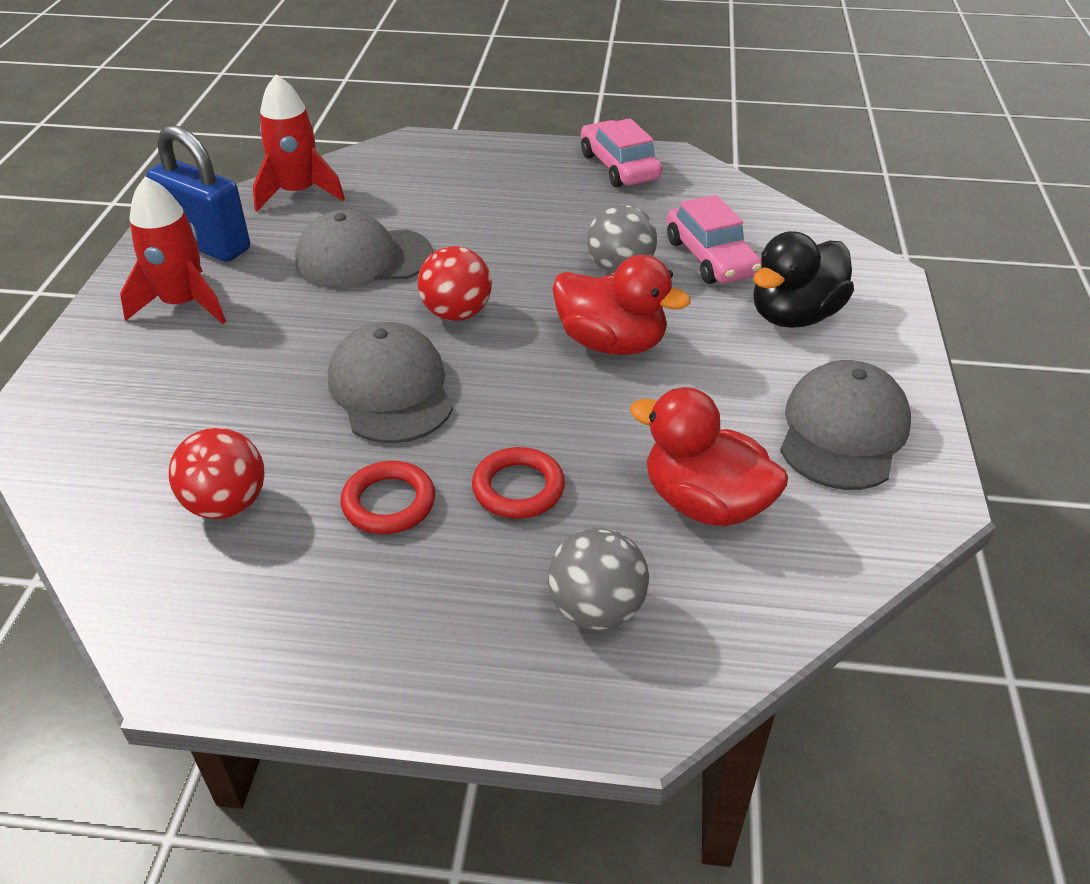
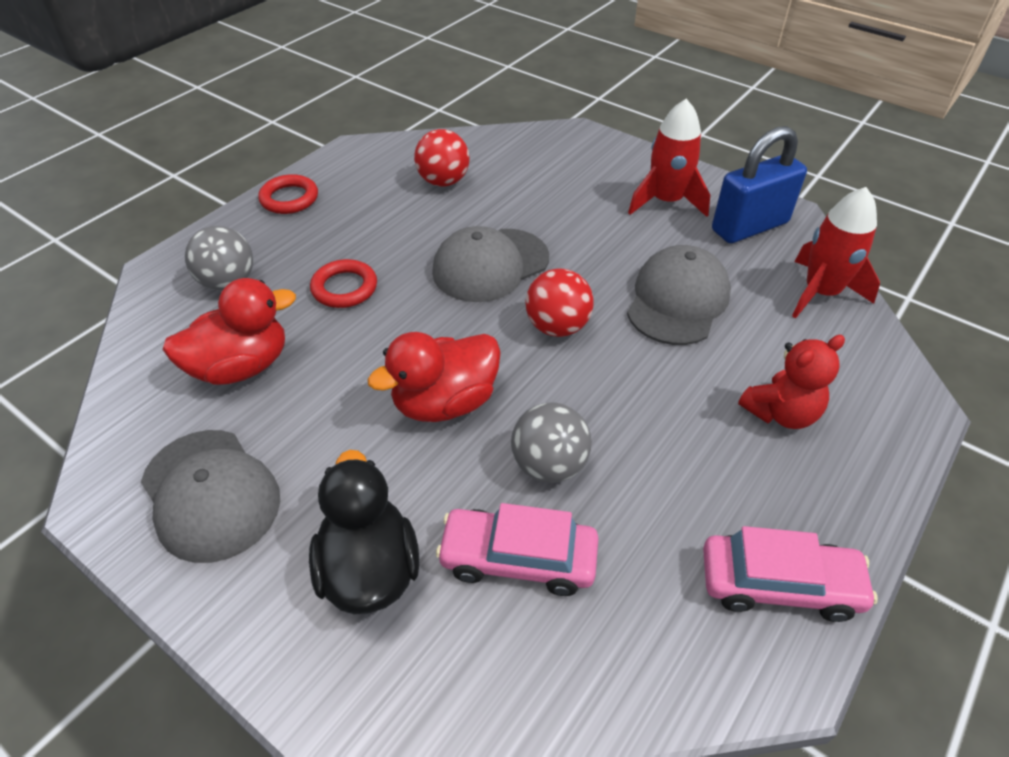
camera: 120 degrees right, 5 degrees up
grey cap [328,322,453,443] -> grey cap turned 135 degrees clockwise [432,226,549,302]
red ring [340,461,435,534] -> red ring moved to [258,174,318,214]
none -> red teddy bear [738,335,845,429]

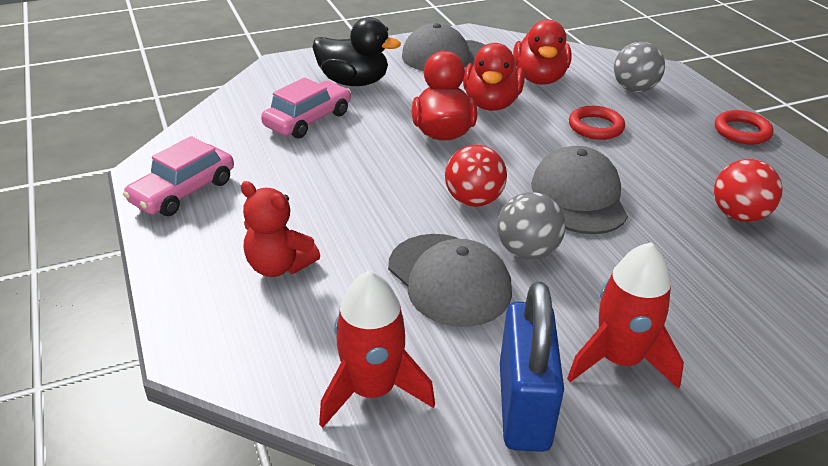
camera: 120 degrees right, 10 degrees down
grey ball [511,402,592,483] -> grey ball moved to [497,192,566,260]
red teddy bear [738,335,845,429] -> red teddy bear turned 60 degrees counterclockwise [241,181,320,277]
none -> red duck [463,43,524,111]

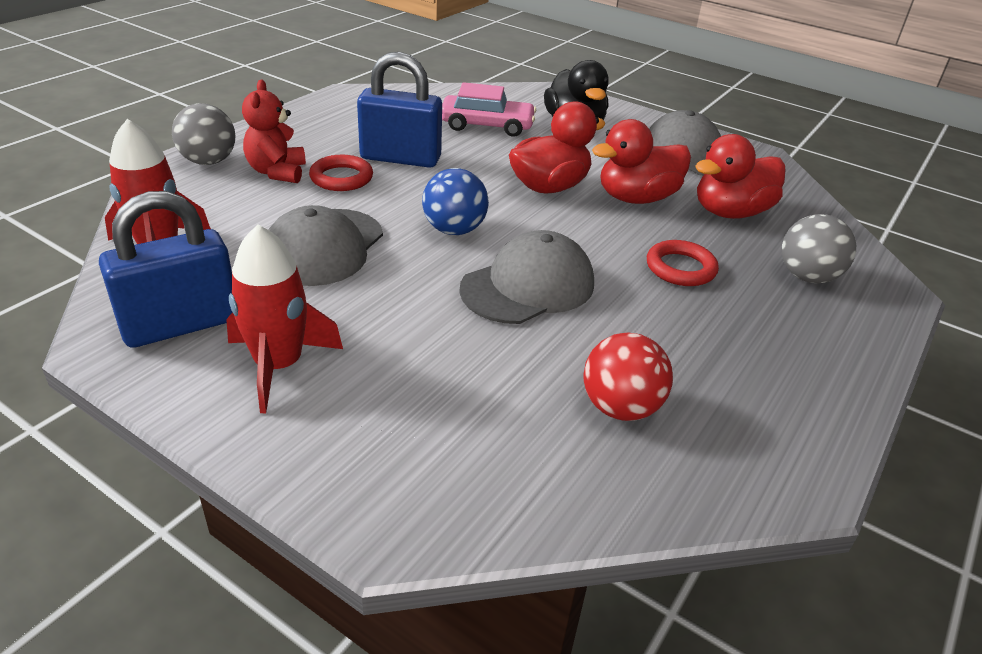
camera: 55 degrees right, 0 degrees up
pink car [123,136,234,216] -> none
red ball [445,145,507,207] -> blue ball [422,168,489,235]
grey ball [497,192,566,260] -> grey ball moved to [172,103,235,165]
red ring [715,110,773,144] -> red ring moved to [309,155,373,191]
none -> blue padlock [357,52,442,168]

